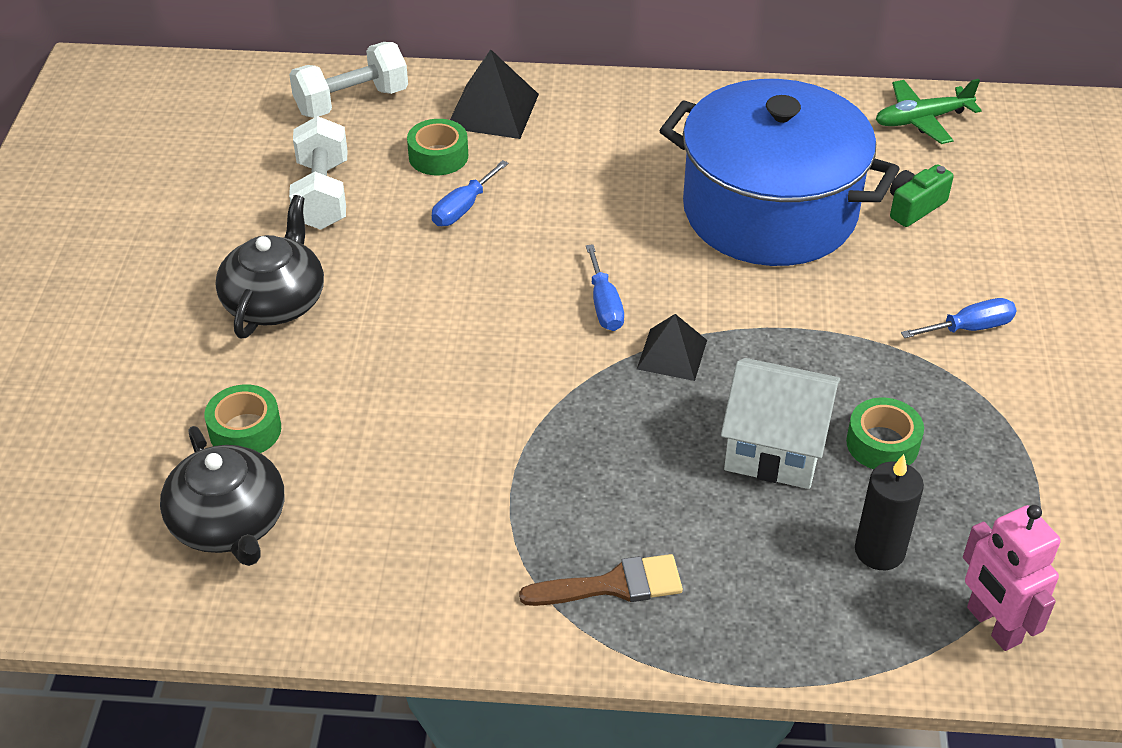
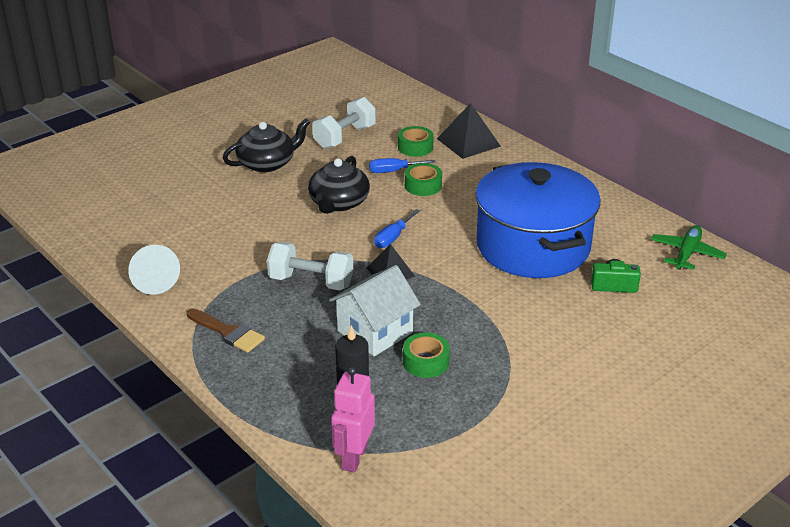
camera: 45 degrees right, 10 degrees down
black teapot [160,426,284,566] -> black teapot moved to [308,156,370,214]
green tape [205,384,281,453] -> green tape moved to [405,163,442,196]
white dumbbell [289,42,408,118] -> white dumbbell moved to [267,242,353,290]
white house [721,358,841,489] -> white house turned 75 degrees clockwise [329,265,421,356]
green plane [876,79,982,144] -> green plane turned 90 degrees clockwise [651,225,727,270]
blue screwdriver [901,298,1017,338] -> none
none -> white cone [128,245,180,295]

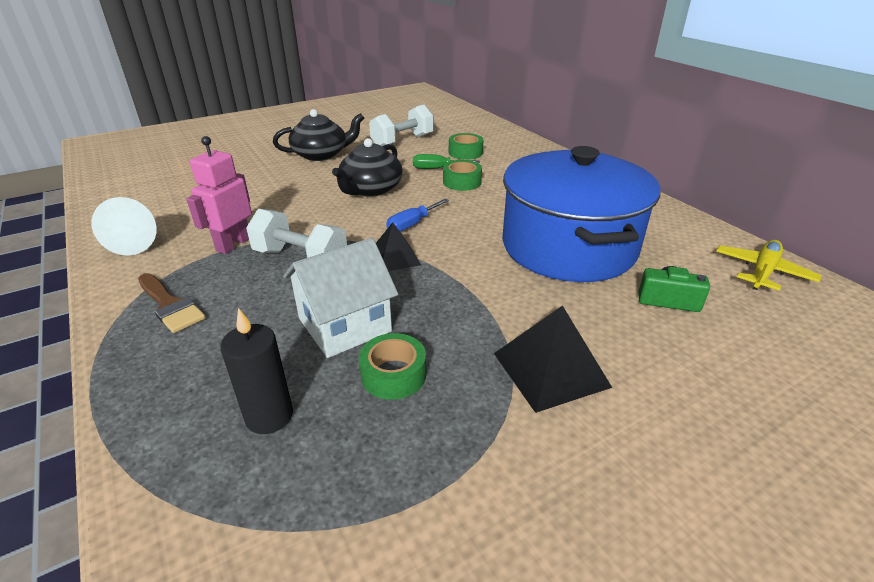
camera: 10 degrees right, 0 degrees up
pink robot [331,366,375,473] -> pink robot moved to [187,136,252,254]
blue screwdriver [369,158,436,173] -> green screwdriver [413,154,480,169]
black pyramid [437,103,501,159] -> black pyramid moved to [494,305,612,413]
green plane [651,225,727,270] -> yellow plane [716,240,821,291]

